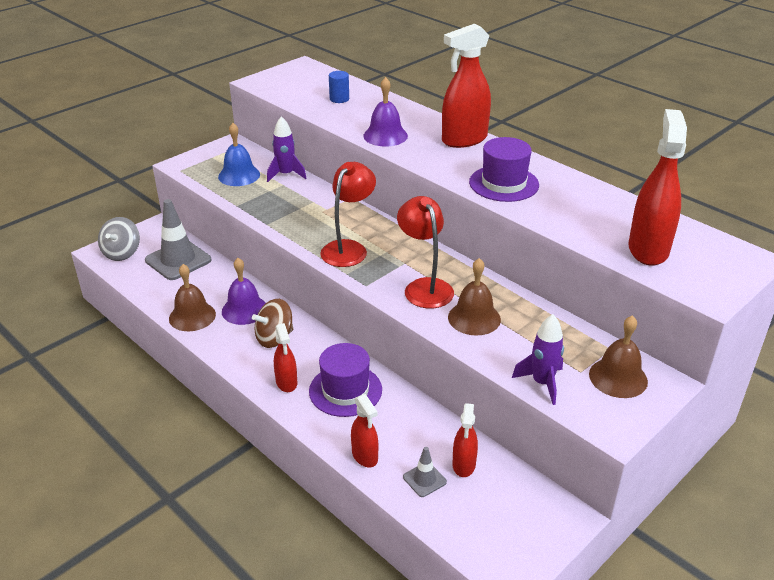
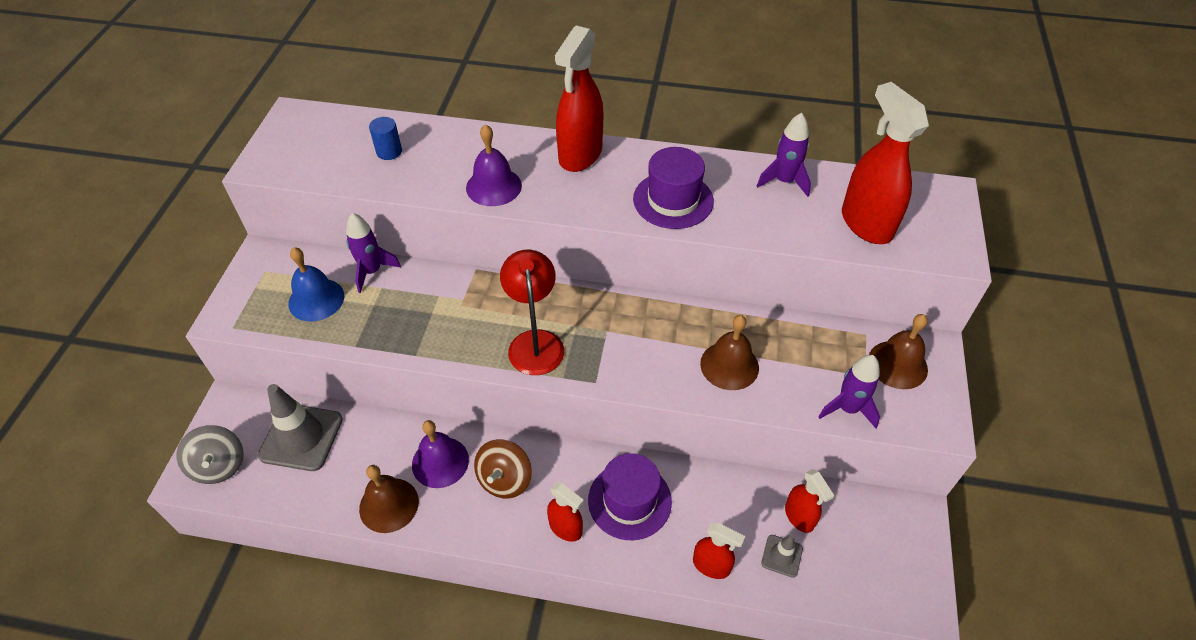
camera: 35 degrees left, 15 degrees up
red lamp [397,196,454,309] -> none
none -> purple rocket [757,112,811,197]

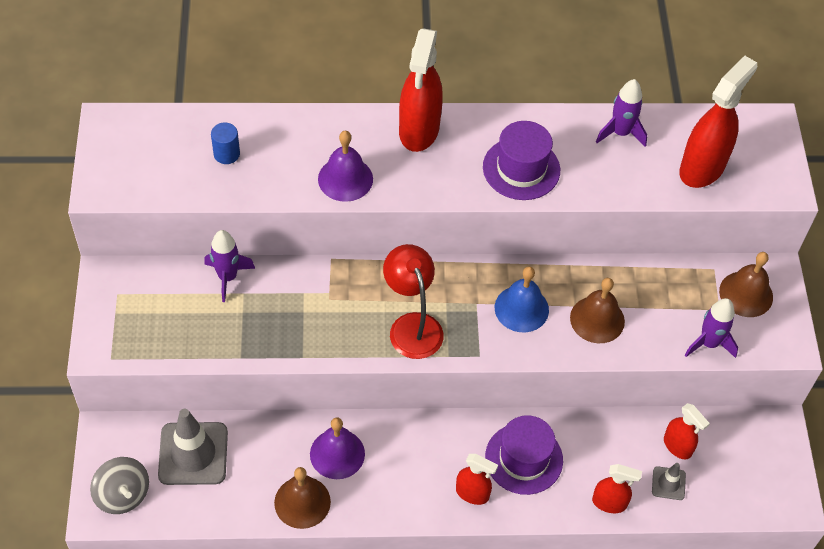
camera: 15 degrees left, 5 degrees up
blue bell [288,247,344,321] -> blue bell moved to [495,266,549,332]
brown spinning top [474,439,532,499] -> none
red spray bottle [842,82,929,244] -> red spray bottle turned 75 degrees clockwise [679,56,757,188]

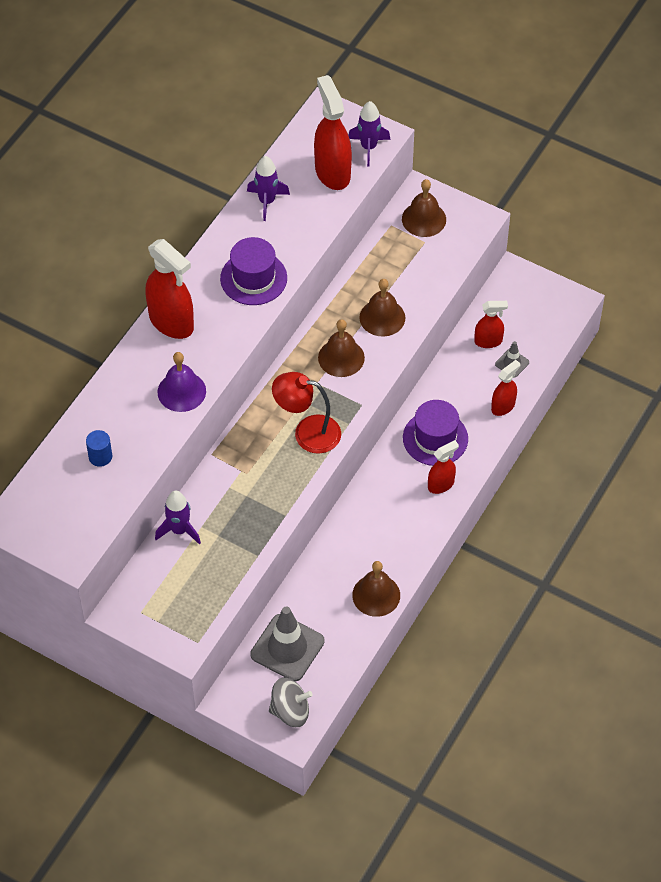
camera: 55 degrees left, 0 degrees up
purple bell [310,418,365,479] -> none
blue bell [495,266,549,332] -> brown bell [318,319,365,377]
purple rocket [685,298,738,358] -> purple rocket moved to [348,101,390,166]

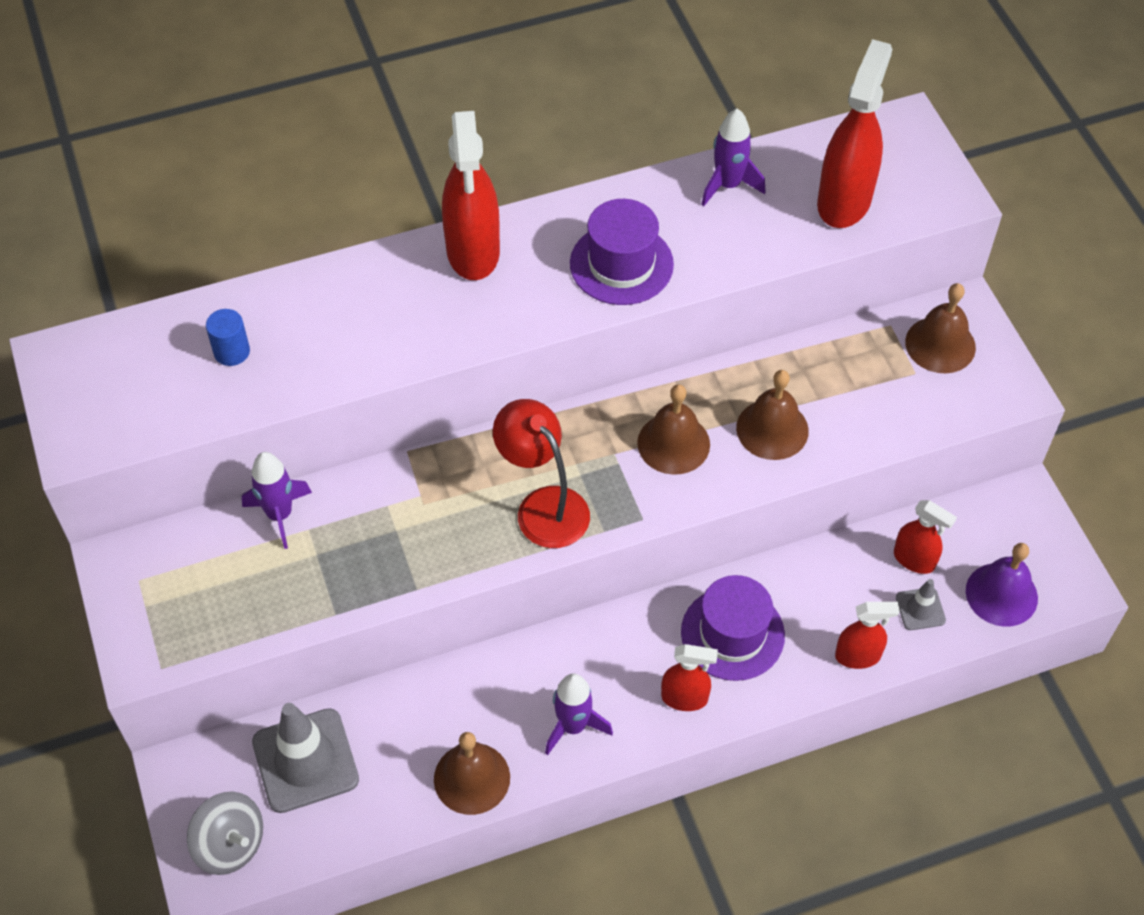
camera: 40 degrees right, 0 degrees up
purple bell [158,352,206,412] -> purple bell moved to [966,543,1038,627]
purple rocket [348,101,390,166] -> purple rocket moved to [545,673,613,755]

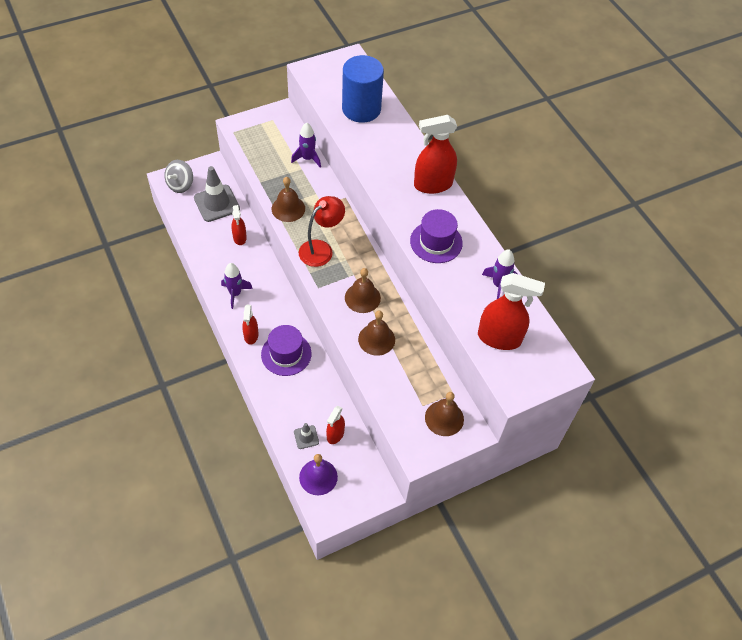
camera: 80 degrees right, 0 degrees up
blue cylinder [206,309,250,366] -> blue cylinder [342,55,384,123], size x2.46
brown bell [434,732,510,815] -> brown bell moved to [272,177,305,222]
red spray bottle [835,602,900,669] -> red spray bottle moved to [231,205,247,245]

